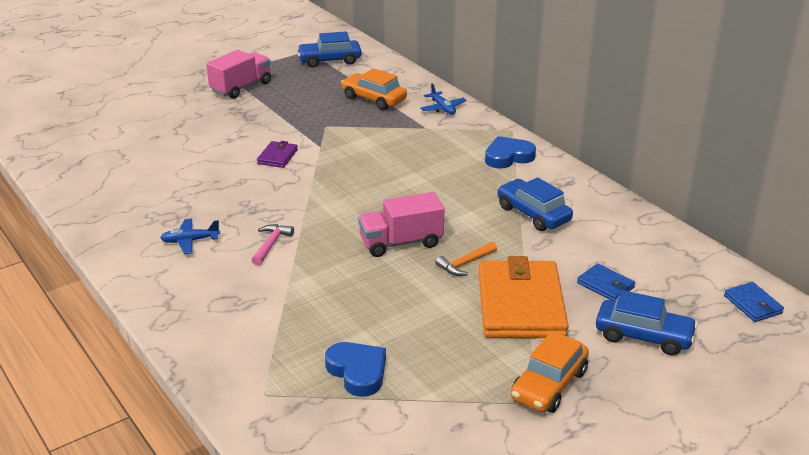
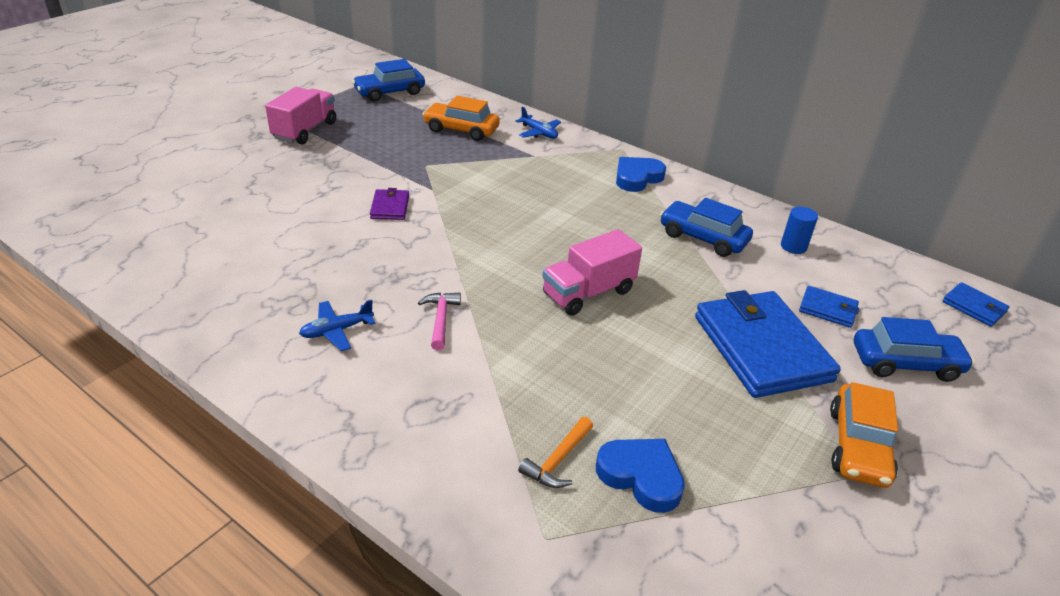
camera: 20 degrees left, 5 degrees up
orange hammer [435,242,497,276] -> orange hammer moved to [518,417,593,488]
orange wallet [478,256,568,338] -> blue wallet [695,290,841,398]
none -> blue cylinder [781,207,818,254]

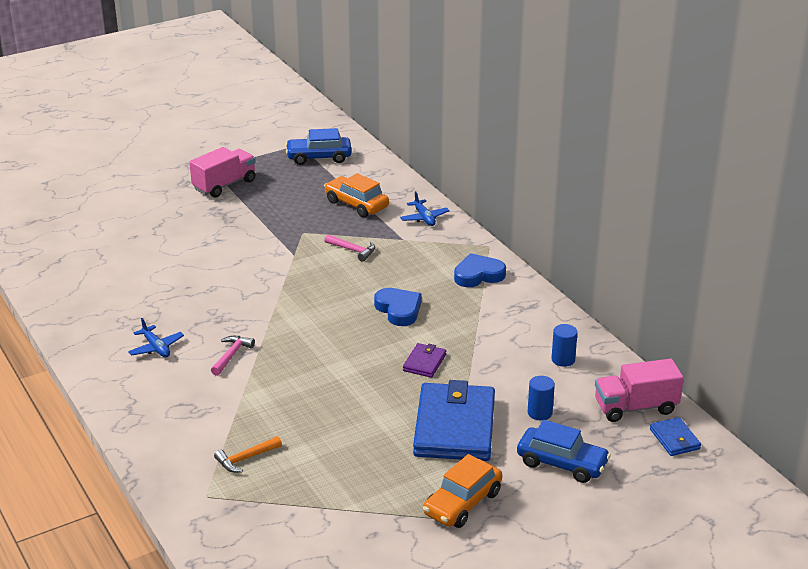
camera: 25 degrees right, 5 degrees down
blue plane [299,300,375,351] -> blue plane turned 120 degrees counterclockwise [128,318,184,357]
purple wallet [370,188,409,220] -> purple wallet moved to [403,343,446,378]
pink truck [542,229,642,316] -> pink truck moved to [595,359,684,422]
blue heart [596,439,685,513] -> blue heart moved to [374,288,421,326]
blue car [660,198,753,257] -> none
blue wallet [799,286,859,328] -> blue cylinder [528,376,555,421]
none -> pink hammer [324,234,375,262]

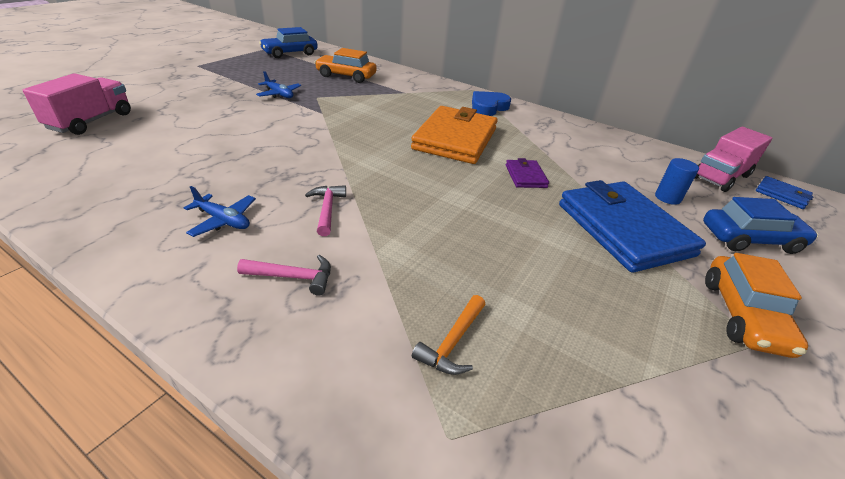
camera: 30 degrees left, 5 degrees up
pink truck [189,147,256,198] -> pink truck moved to [23,73,131,135]
pink hammer [324,234,375,262] -> pink hammer moved to [237,255,331,296]
blue heart [374,288,421,326] -> orange wallet [411,106,498,164]
blue plane [400,191,449,226] -> blue plane moved to [256,71,301,98]
blue cylinder [551,324,578,367] -> none

